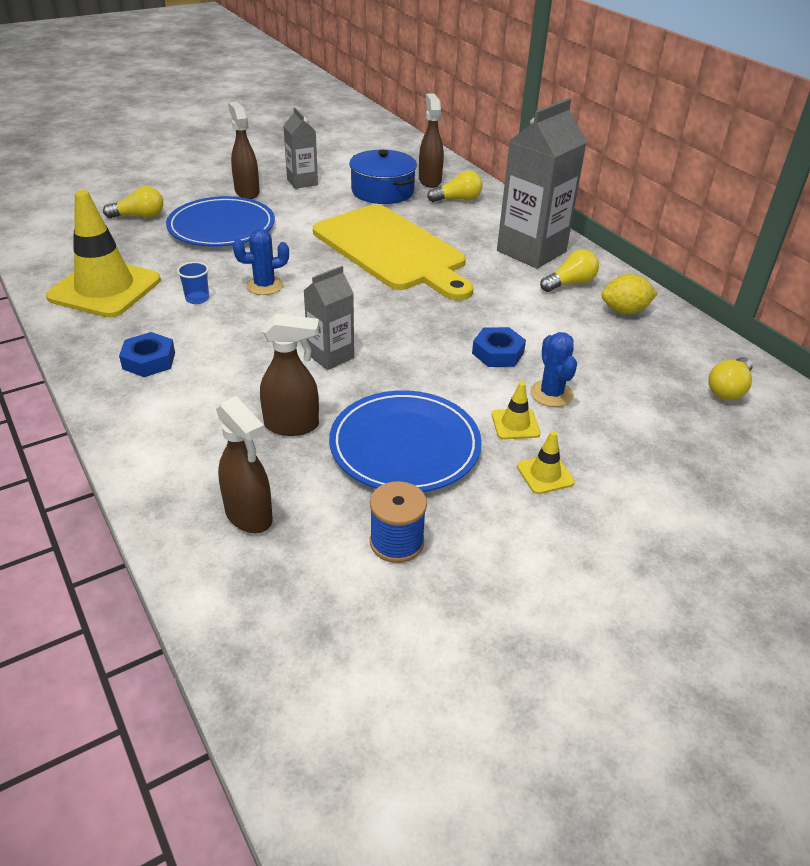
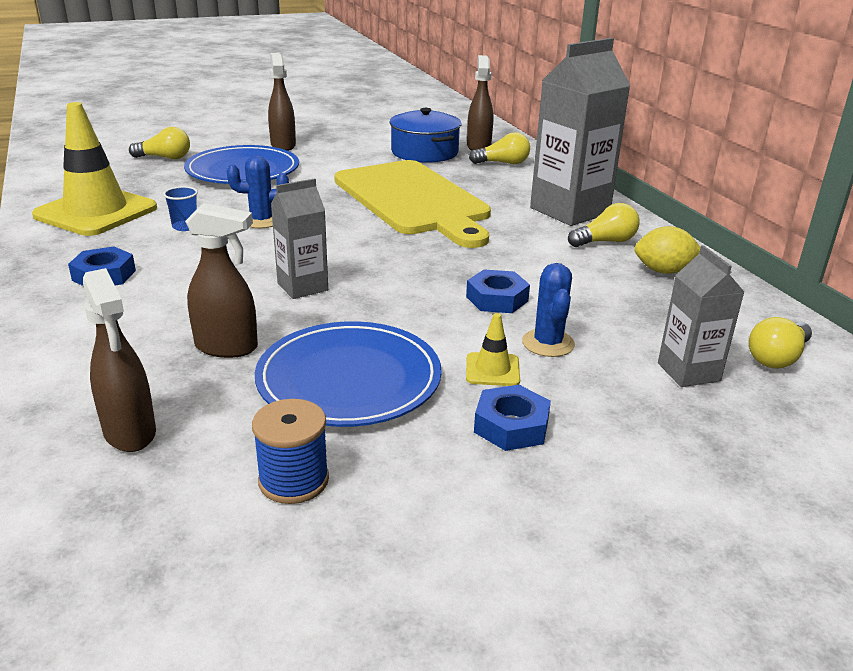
camera: 10 degrees right, 10 degrees down
grey carton [283,108,318,189] -> grey carton moved to [658,245,744,387]
yellow traffic cone [517,431,575,494] -> blue nut [474,385,551,451]

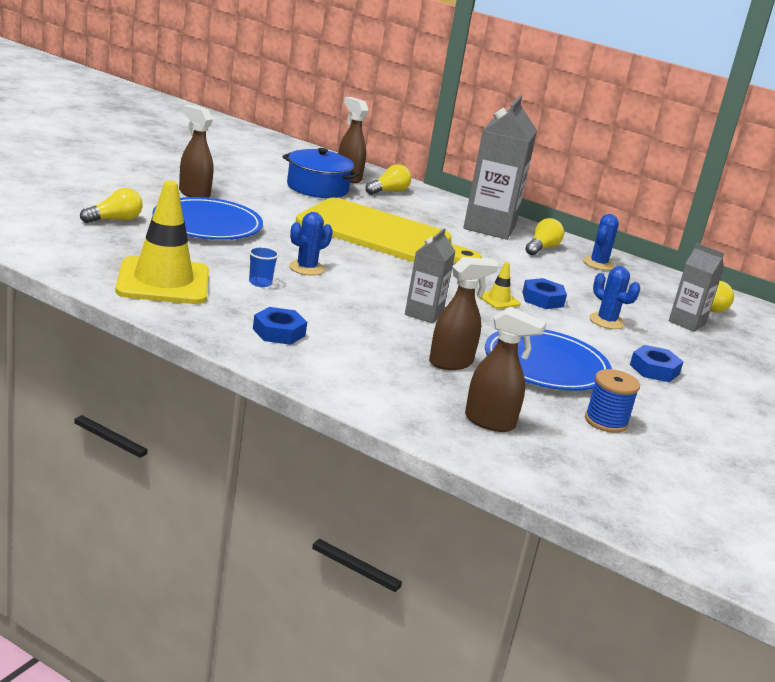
camera: 40 degrees left, 5 degrees down
yellow traffic cone [466,313,520,386] -> yellow traffic cone moved to [478,262,521,309]
yellow lemon [634,226,701,274] -> blue cactus [583,214,619,270]

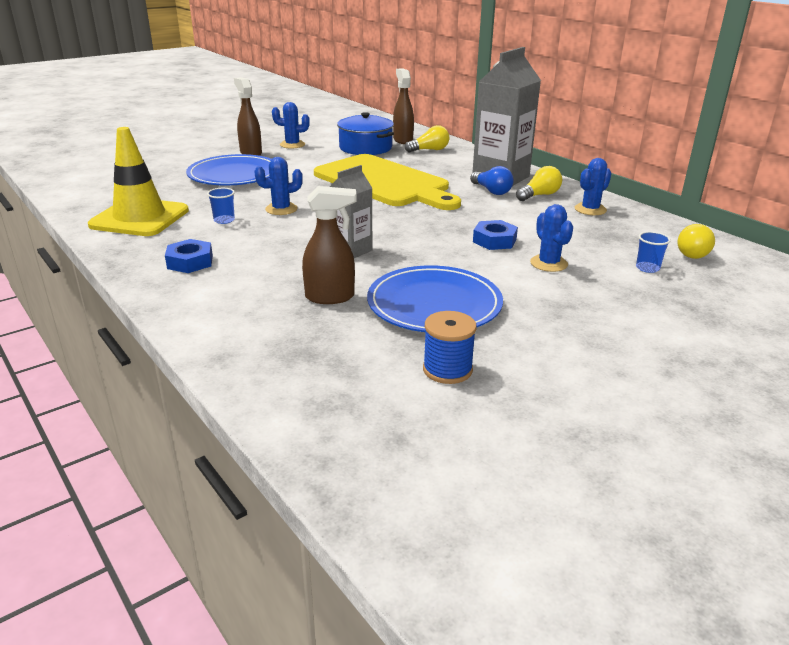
camera: 25 degrees right, 5 degrees up
yellow light bulb [80,188,142,223] -> none
brown spray bottle [465,307,547,432] -> none
yellow traffic cone [478,262,521,309] -> none
blue nut [630,345,684,382] -> none
grey carton [669,243,724,332] -> blue cup [636,231,671,273]
none -> blue cactus [272,102,310,149]
none -> blue light bulb [470,166,514,195]

